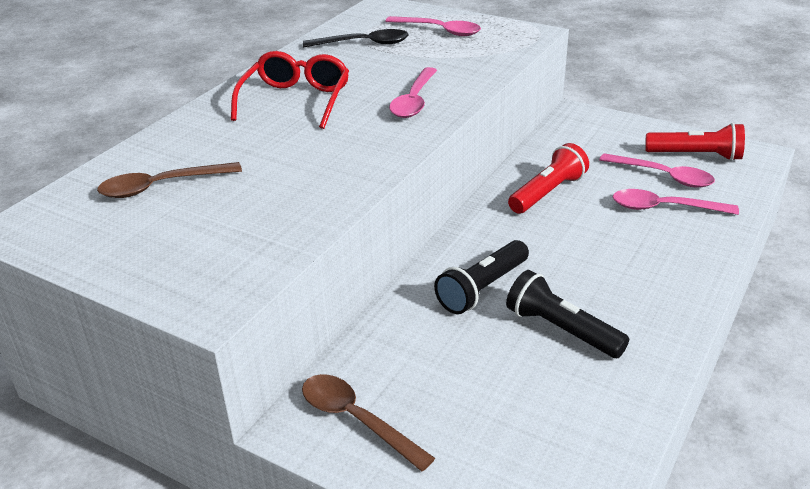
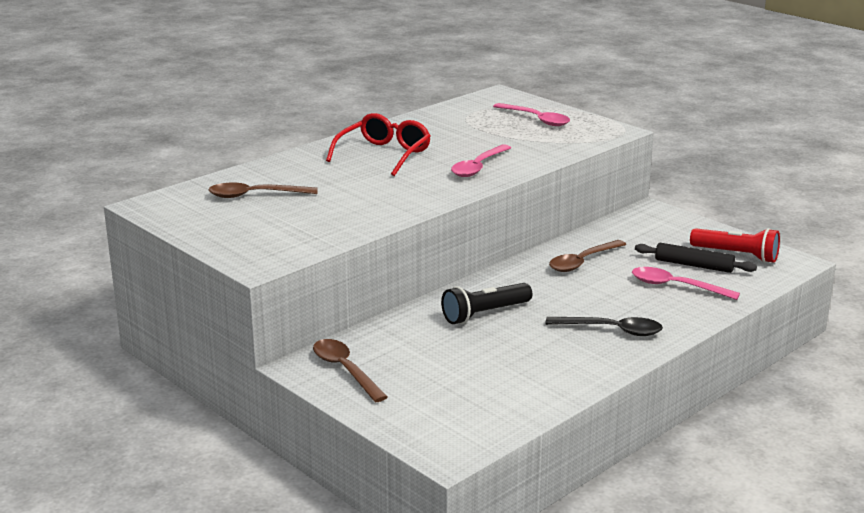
camera: 15 degrees right, 10 degrees down
black spoon [303,29,409,48] -> black spoon moved to [545,317,663,336]
black flashlight [506,270,629,358] -> none
red flashlight [508,143,589,213] -> brown spoon [549,240,627,272]
pink spoon [599,153,715,188] -> black rolling pin [635,243,757,273]

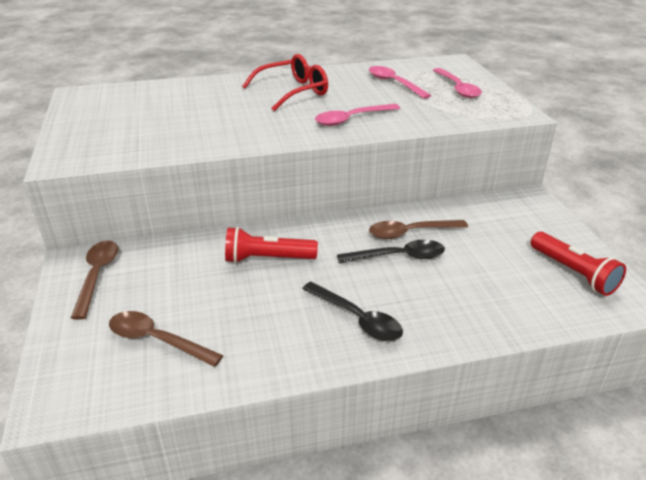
camera: 30 degrees right, 10 degrees up
brown spoon [208,183,318,198] -> brown spoon moved to [109,311,223,367]
black flashlight [441,283,532,324] -> red flashlight [225,227,318,263]
pink spoon [632,267,740,300] -> pink spoon moved to [369,66,431,99]
black rolling pin [635,243,757,273] -> none
none -> black spoon [337,240,445,263]

